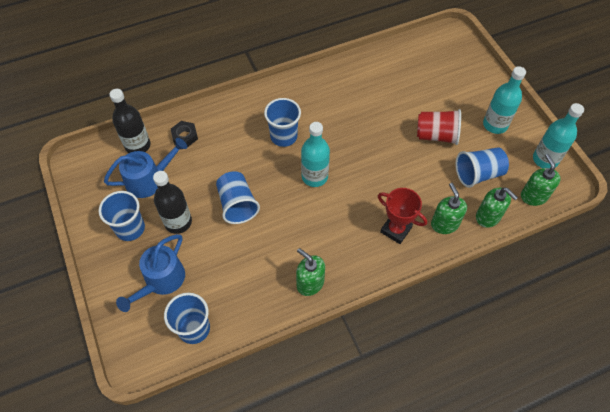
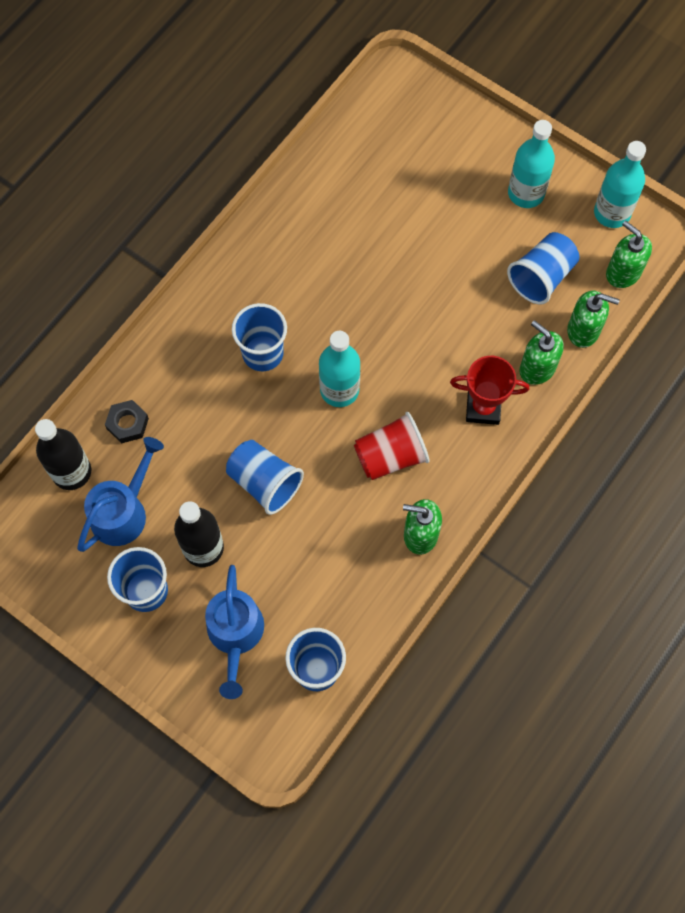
camera: 30 degrees left, 10 degrees up
red cup [417,109,461,145] -> red cup moved to [354,412,430,480]

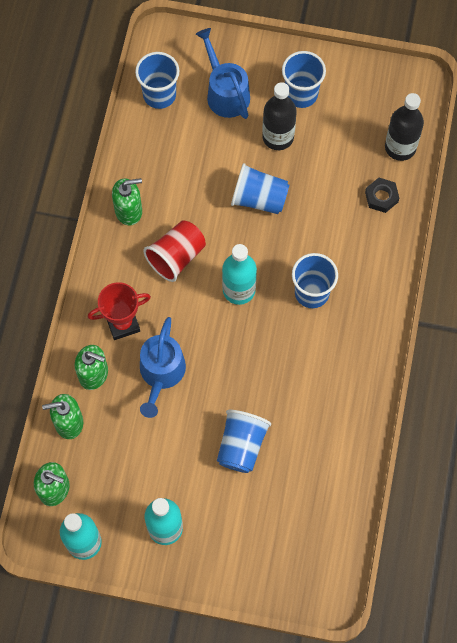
camera: 155 degrees right, 0 degrees up
blue watering can [77,437,164,552] -> blue watering can moved to [140,317,186,418]
blue cup [507,232,579,304] -> blue cup moved to [217,410,271,473]

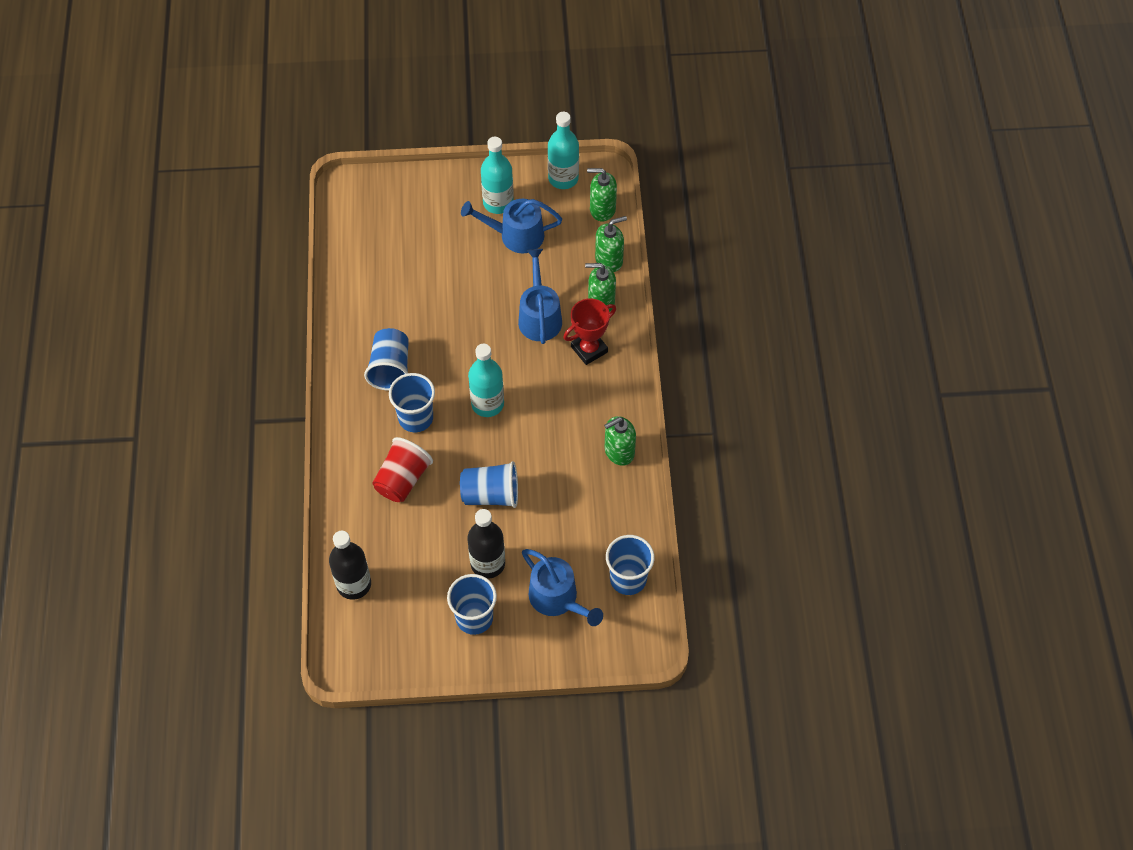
camera: 165 degrees right, 10 degrees down
red cup [144,220,206,282] -> red cup moved to [372,437,433,502]
blue cup [217,410,271,473] -> blue cup moved to [364,328,409,391]
black nut [365,178,399,213] -> none
none -> blue watering can [461,199,562,253]

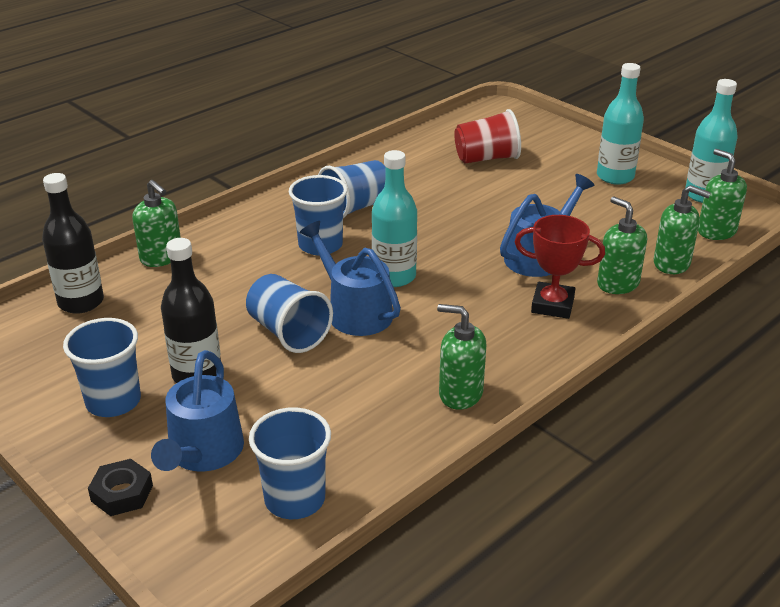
camera: 50 degrees right, 25 degrees down
red cup [372,437,433,502] -> red cup moved to [454,109,521,164]
blue watering can [461,199,562,253] -> blue watering can moved to [300,221,401,336]
none -> black nut [88,459,153,516]
none -> green soap dispenser [132,180,181,267]

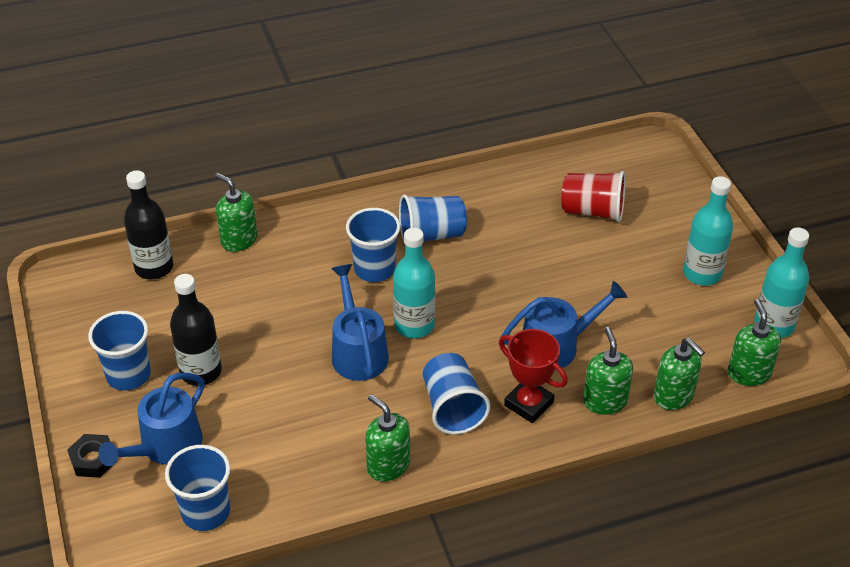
camera: 25 degrees right, 10 degrees up
green soap dispenser [132,180,181,267] -> green soap dispenser turned 150 degrees clockwise [215,173,257,252]
blue cup [246,274,333,353] -> blue cup moved to [423,353,490,434]

